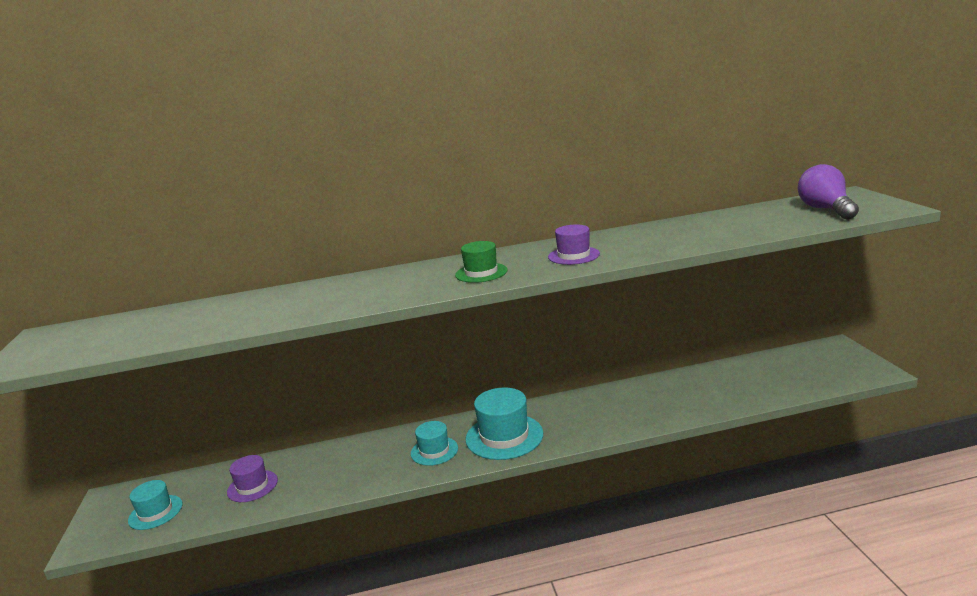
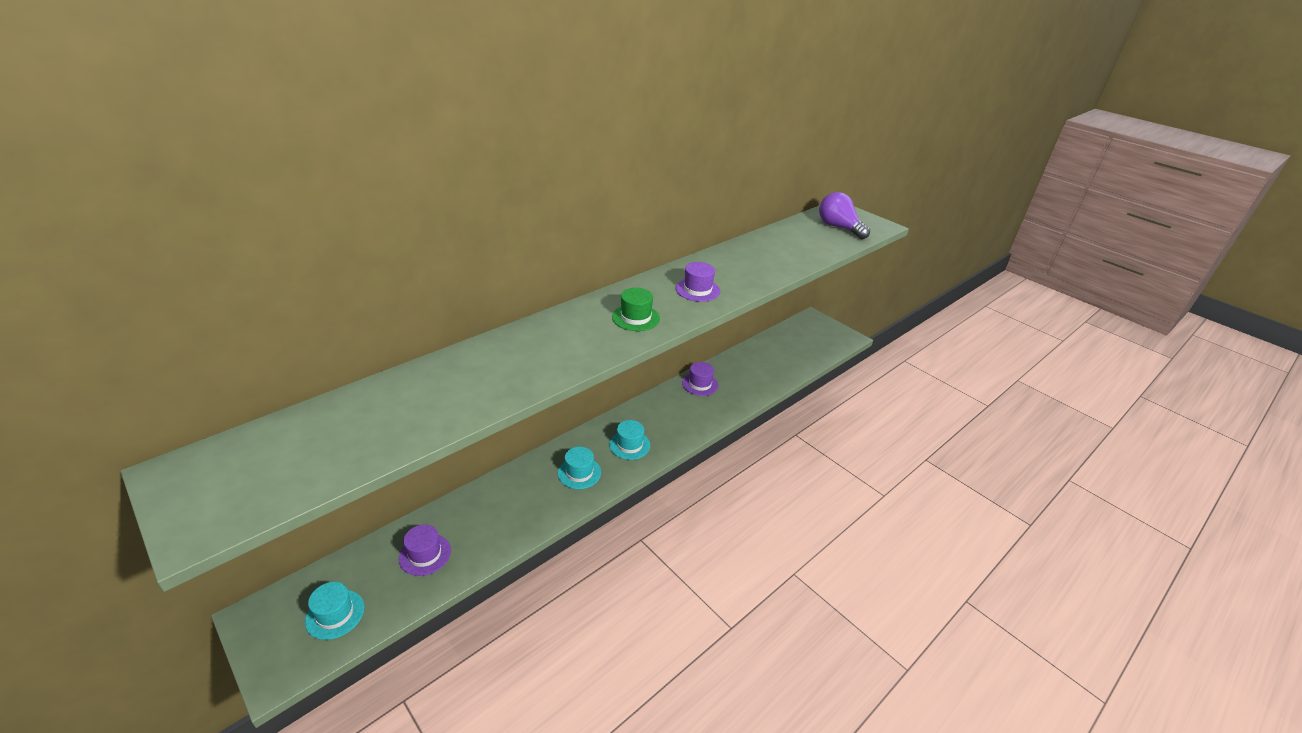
camera: 35 degrees left, 15 degrees up
turquoise hat [465,387,543,460] -> turquoise hat [609,420,650,460], size x0.60
none -> purple hat [682,362,718,396]

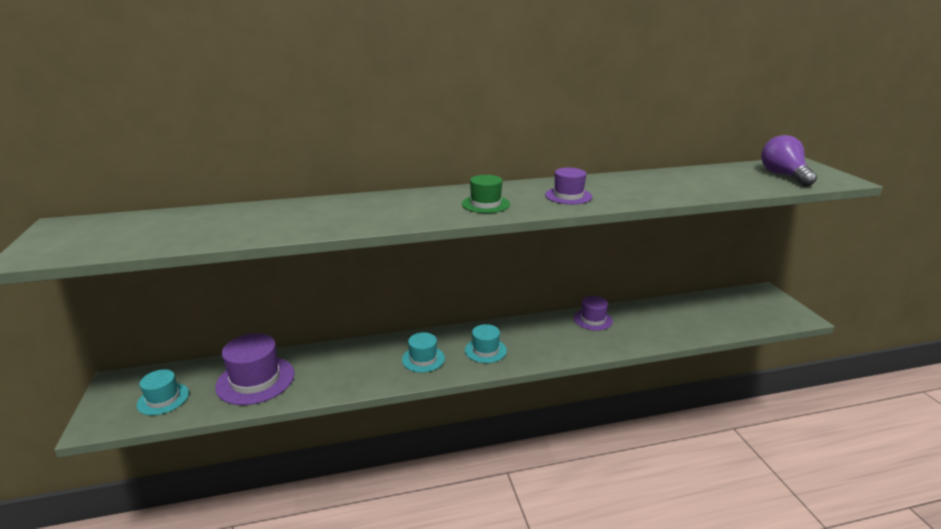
camera: 30 degrees right, 10 degrees down
purple hat [399,525,451,576] -> purple hat [215,333,295,405], size x1.66

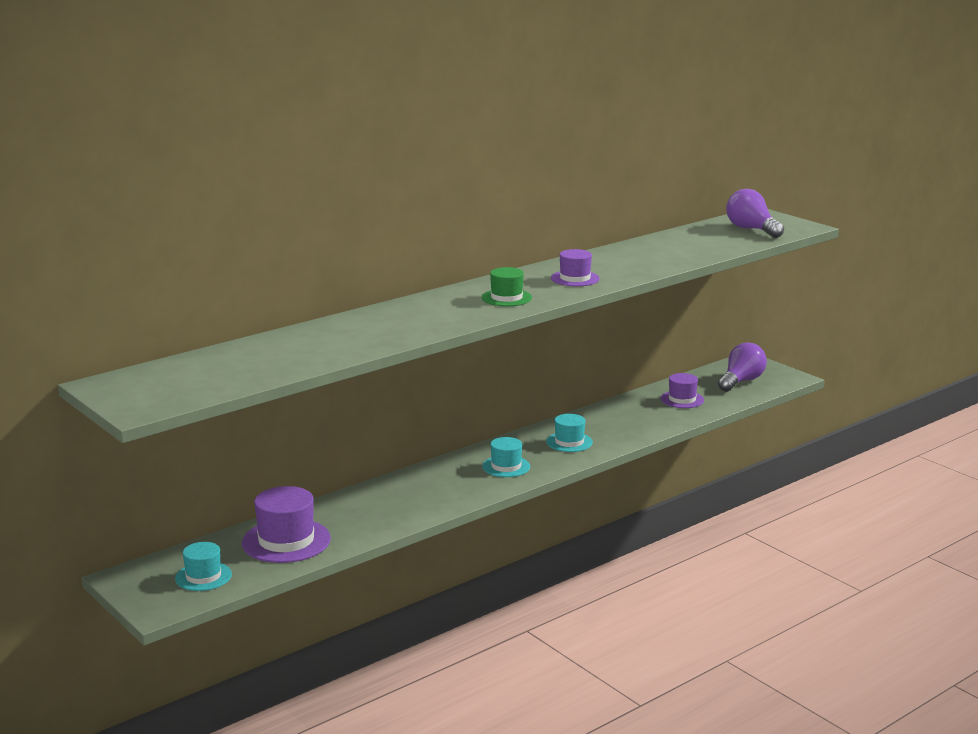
camera: 25 degrees left, 5 degrees down
turquoise hat [402,332,445,373] -> turquoise hat moved to [546,414,593,452]
purple hat [574,296,613,331] -> purple hat moved to [661,373,704,408]
none -> purple light bulb [718,342,767,392]

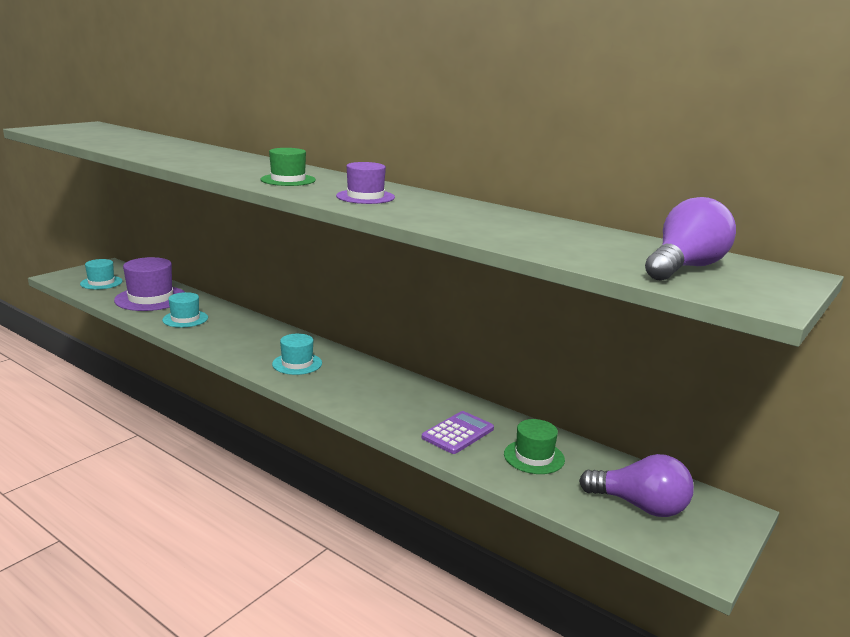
camera: 75 degrees right, 0 degrees up
turquoise hat [546,414,593,452] -> turquoise hat moved to [162,292,208,328]
purple hat [661,373,704,408] -> green hat [504,419,565,474]
none -> purple calculator [422,411,494,454]

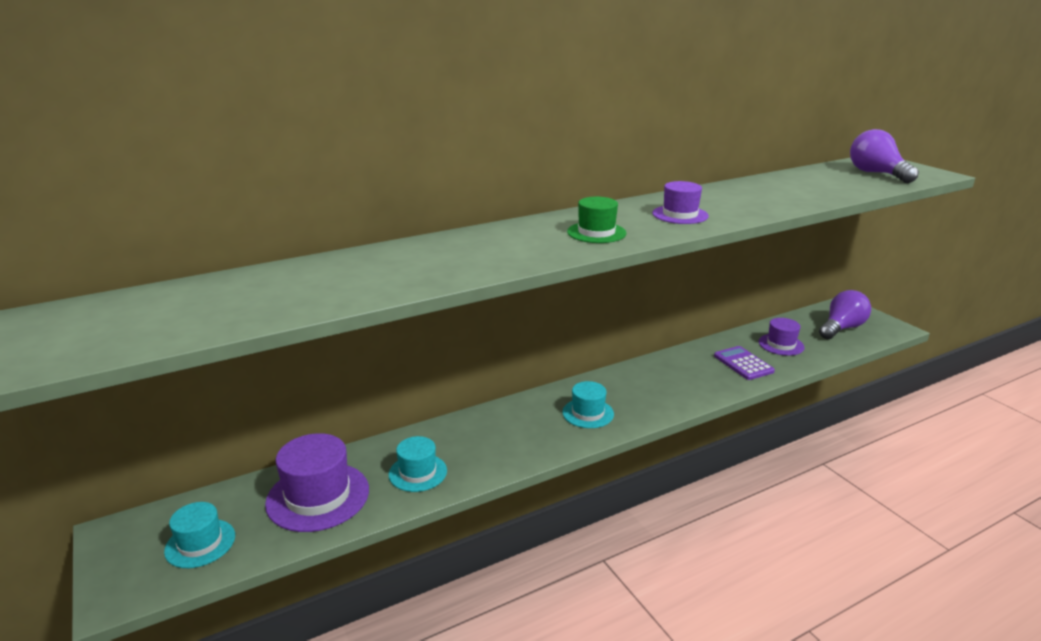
camera: 65 degrees left, 5 degrees up
green hat [504,419,565,474] -> purple hat [758,318,805,356]

